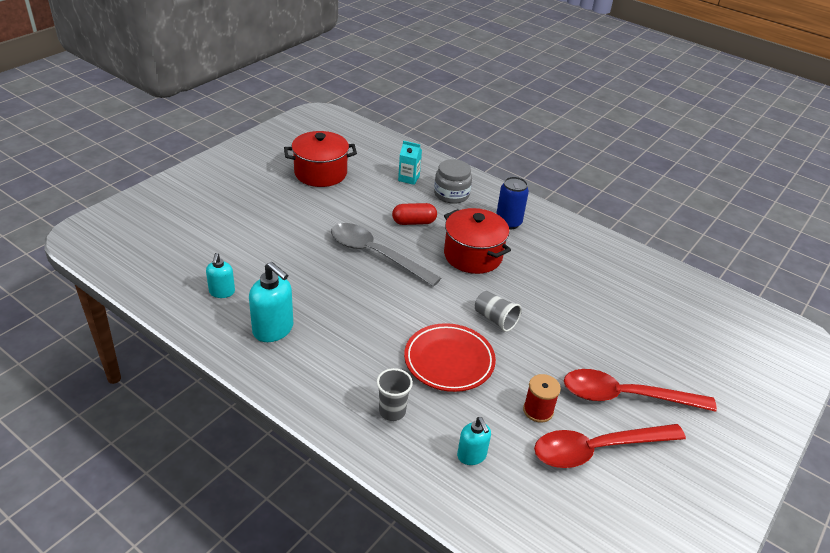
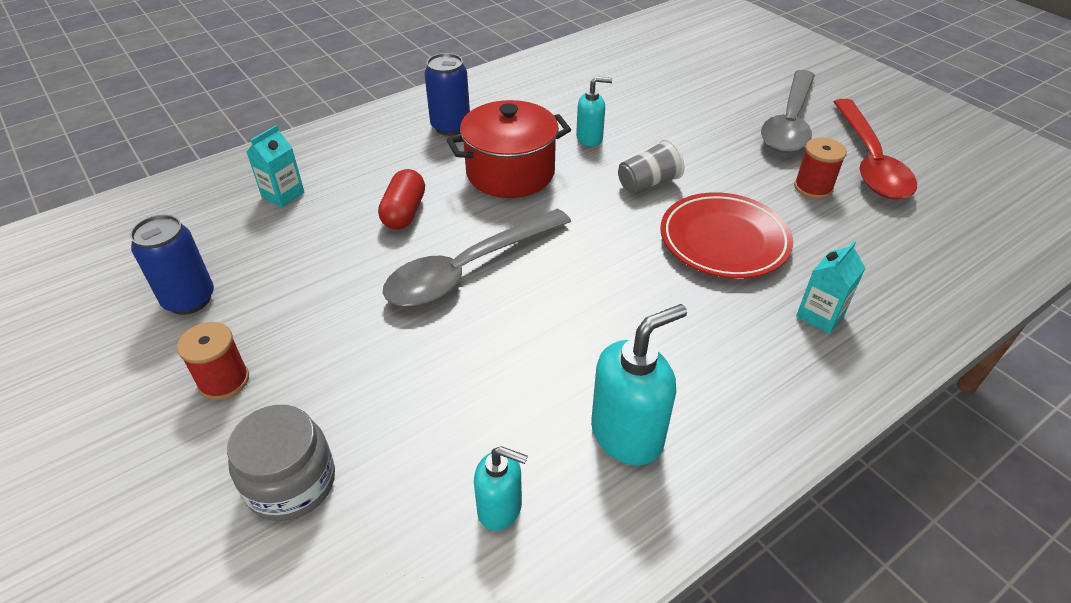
camera: 70 degrees left, 5 degrees up
red pot [284,131,357,187] -> blue can [130,214,214,315]
grey cup [377,368,413,421] -> turquoise carton [796,241,865,334]
grey jar [434,159,472,204] -> grey jar moved to [227,405,335,521]
turquoise soap dispenser [457,417,491,465] -> turquoise soap dispenser moved to [576,76,612,147]
red spoon [564,369,717,412] -> grey spoon [761,70,815,153]
none -> red spool [177,322,249,400]

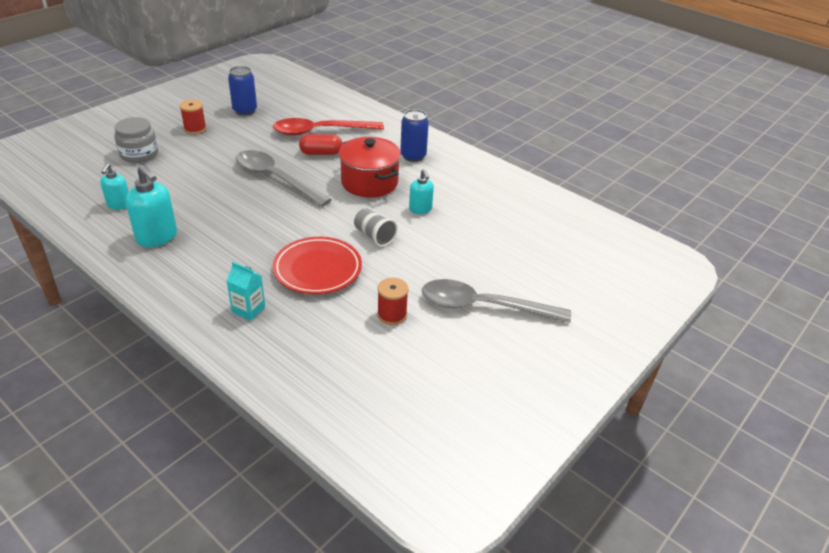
camera: 75 degrees right, 5 degrees down
turquoise carton [247,125,305,208] -> none
red spoon [834,99,917,200] -> red spoon moved to [273,118,384,136]

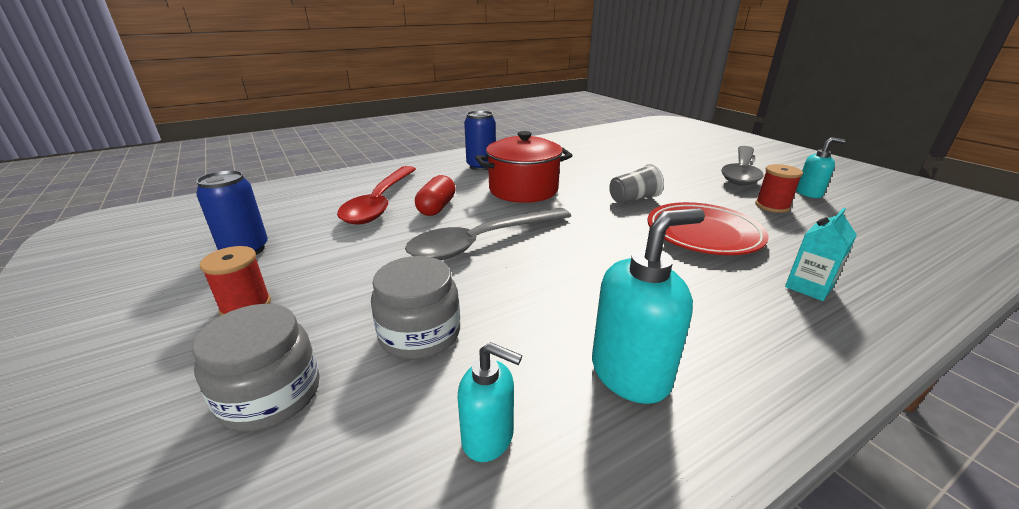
camera: 70 degrees left, 10 degrees down
turquoise soap dispenser [409,169,434,214] -> turquoise soap dispenser moved to [796,137,845,198]
none -> grey jar [371,256,460,360]

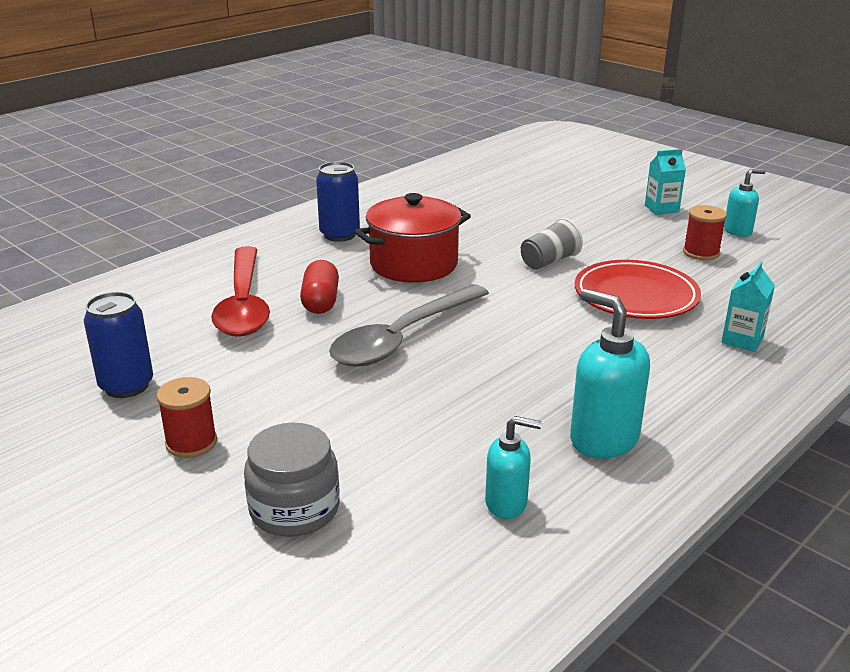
camera: 15 degrees left, 0 degrees up
grey jar [371,256,460,360] -> none
turquoise soap dispenser [592,208,705,404] -> turquoise soap dispenser turned 90 degrees counterclockwise [570,289,650,459]
grey spoon [721,146,764,186] -> turquoise carton [645,149,686,215]

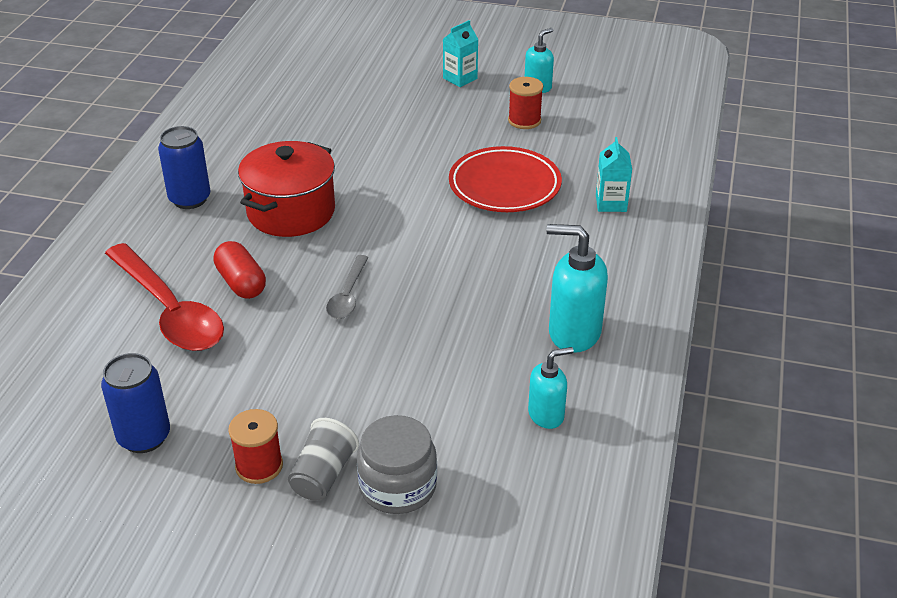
camera: 30 degrees left, 10 degrees up
grey spoon [329,284,489,367] -> grey spoon [326,255,369,319], size x0.51
grey cup [521,218,583,270] -> grey cup moved to [288,418,359,500]

